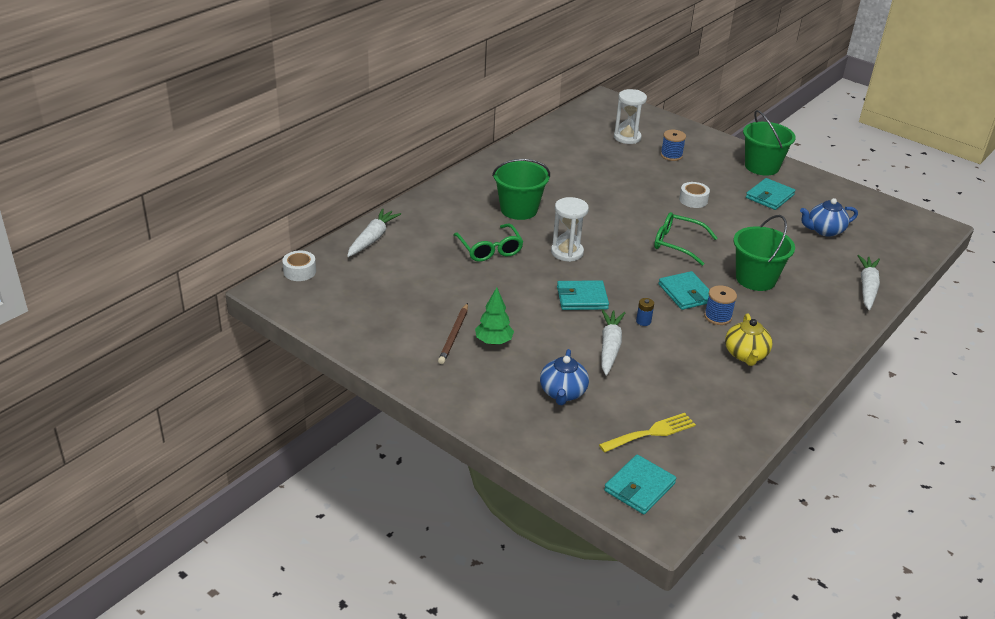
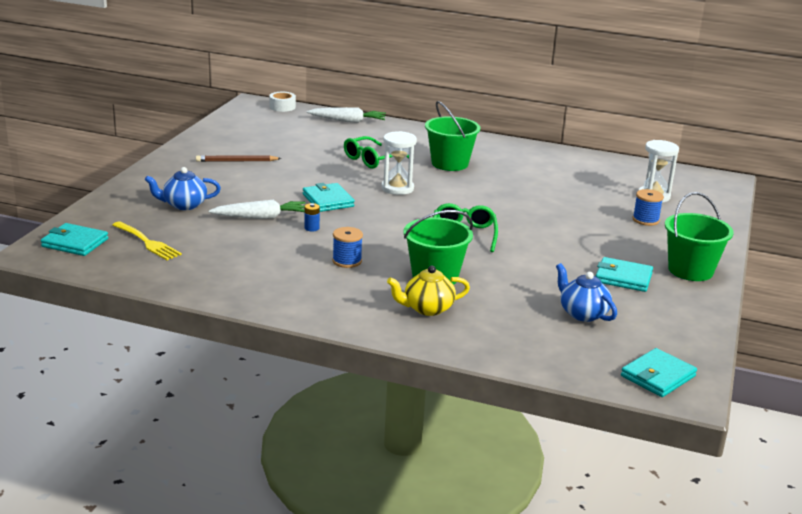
camera: 70 degrees right, 10 degrees down
green tree [475,287,514,345] -> none
turquoise wallet [658,271,710,310] -> turquoise wallet moved to [621,348,697,397]
white tape [679,182,710,208] -> none
yellow teapot [725,314,772,366] -> yellow teapot moved to [387,266,470,316]
white carrot [857,255,880,310] -> none

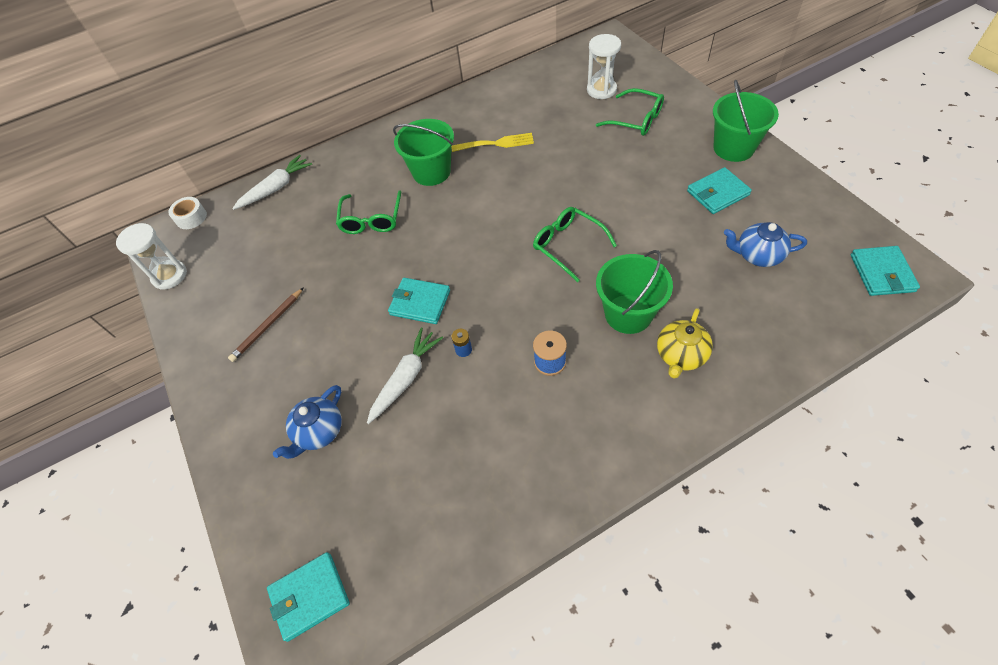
camera: 40 degrees left, 30 degrees up
yellow fork [112,221,182,260] -> yellow fork moved to [452,133,534,152]
white hourglass [381,131,417,195] -> white hourglass moved to [116,223,187,290]
blue spool [632,189,664,226] -> green glasses [596,88,664,136]

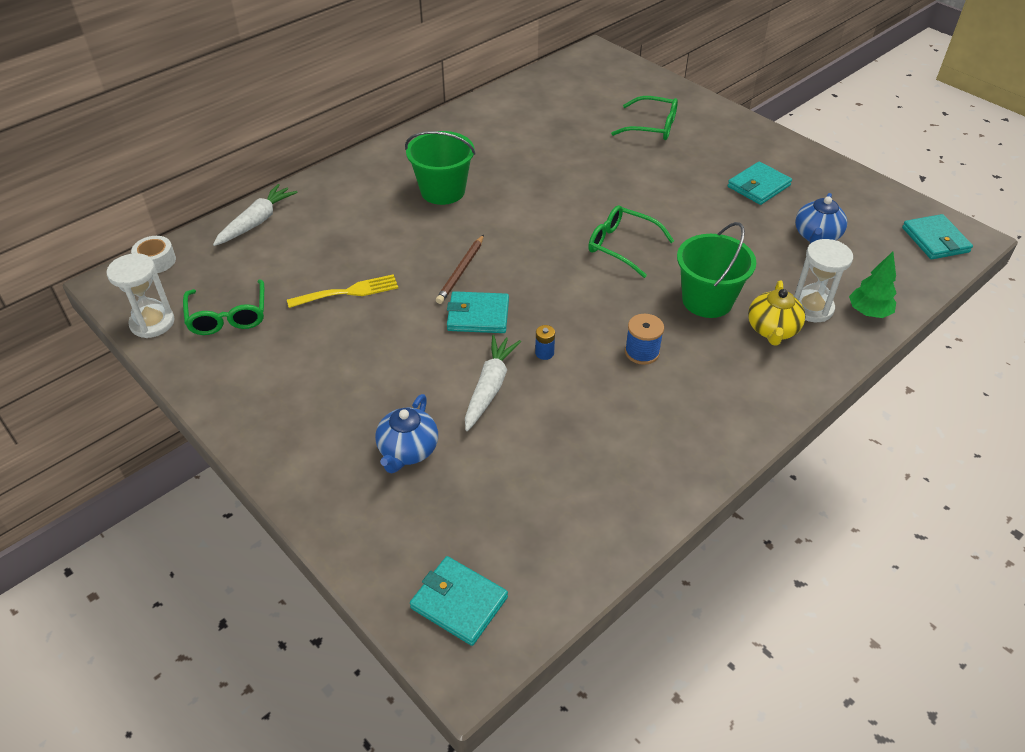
camera: 20 degrees left, 10 degrees down
brown pencil [228,287,304,362] -> brown pencil moved to [436,235,484,304]
turquoise wallet [267,552,350,642] -> turquoise wallet turned 75 degrees clockwise [410,556,508,646]
green glasses [336,191,401,234] -> green glasses moved to [183,279,264,335]
yellow fork [452,133,534,152] -> yellow fork moved to [287,274,398,308]
white hourglass [587,34,621,99] -> white hourglass moved to [794,239,853,322]
green bucket [713,80,779,162] -> none
blue teapot [724,222,807,267] -> blue teapot turned 60 degrees counterclockwise [795,193,847,244]
none -> green tree [849,252,897,318]

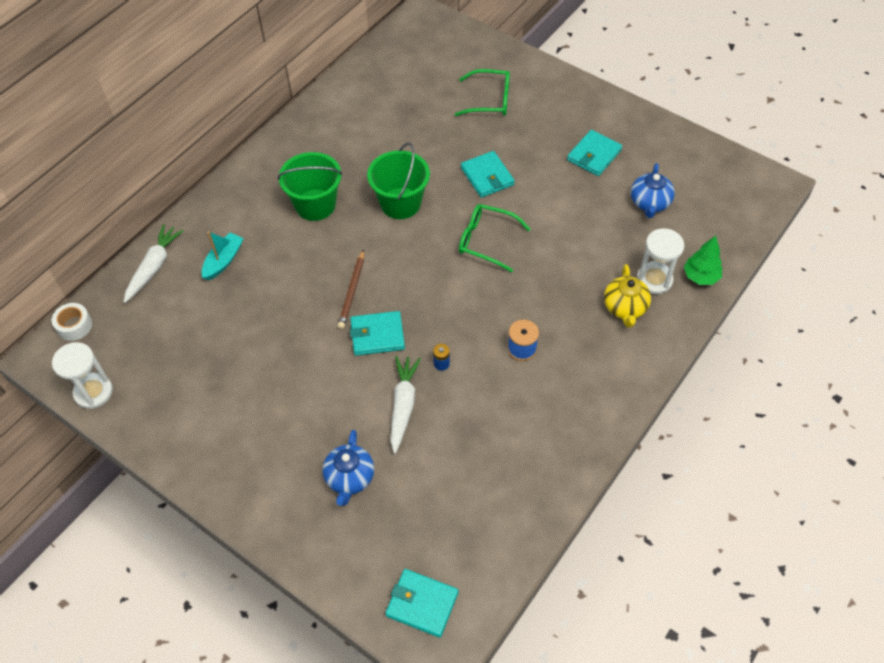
camera: 10 degrees left, 10 degrees up
green glasses [183,279,264,335] -> none
yellow fork [287,274,398,308] -> none
green bucket [677,222,756,318] -> green bucket moved to [367,142,430,219]
turquoise wallet [902,214,973,259] -> turquoise wallet moved to [461,151,515,198]
none -> turquoise boat [202,231,244,280]

